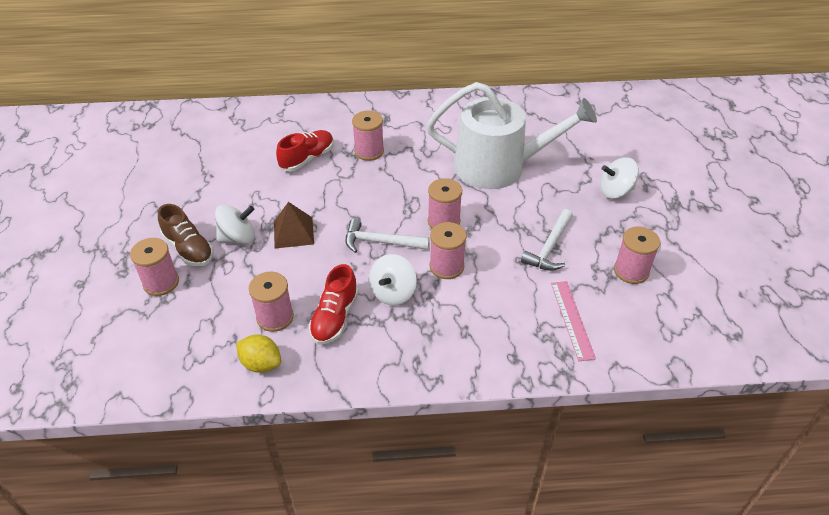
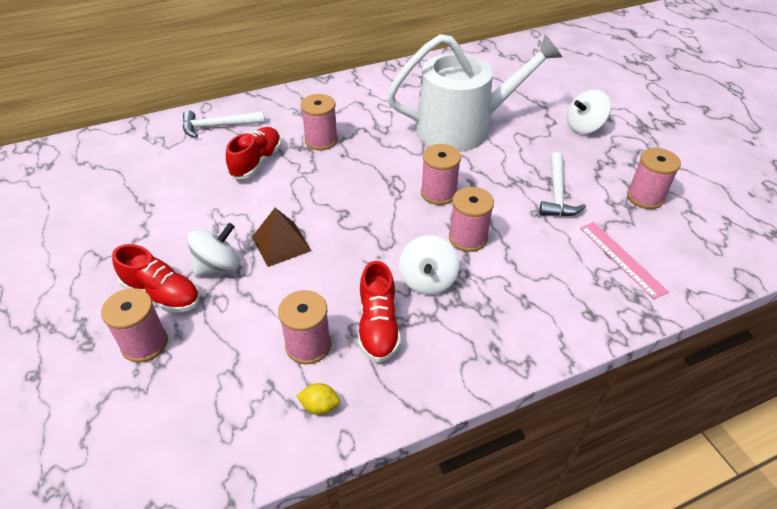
camera: 20 degrees left, 0 degrees up
brown shoe [158,204,214,266] -> red shoe [112,244,200,313]
yellow lemon [236,335,281,373] -> yellow lemon [297,383,340,415], size x0.66
white hammer [346,219,430,253] -> white hammer moved to [183,110,265,138]

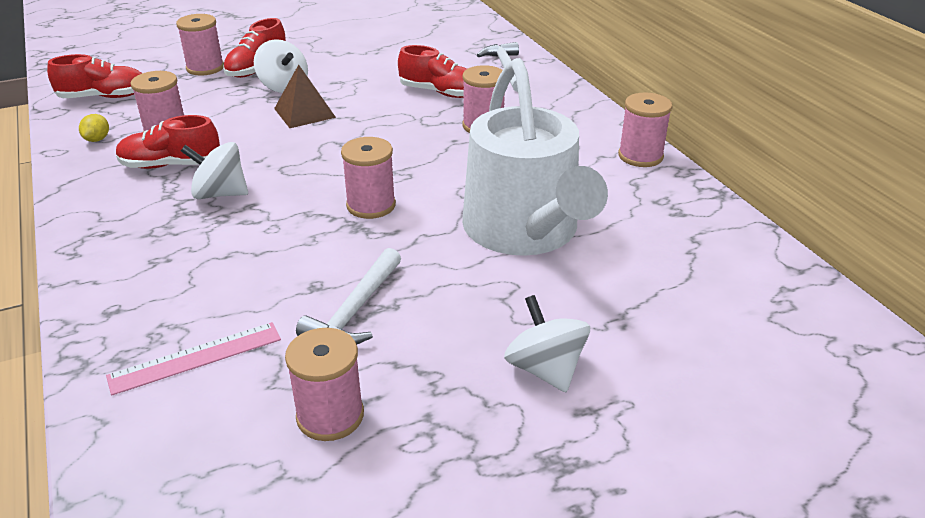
camera: 90 degrees right, 10 degrees down
pink spool [449,187,494,252] -> pink spool moved to [618,92,672,167]
white hammer [539,152,586,217] -> white hammer turned 75 degrees counterclockwise [296,248,401,345]
none -> red shoe [47,54,142,98]

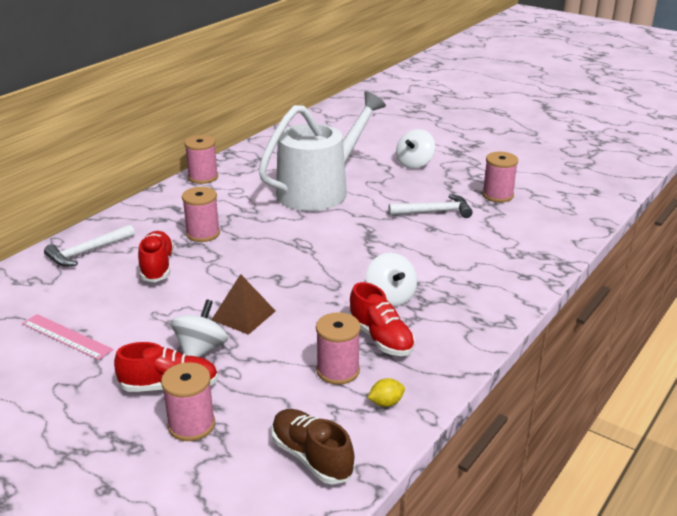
camera: 120 degrees left, 5 degrees down
red shoe [47,54,142,98] -> brown shoe [271,409,355,485]
pink ruler [106,322,281,396] -> pink ruler moved to [22,314,113,360]
pink spool [341,137,396,219] -> none

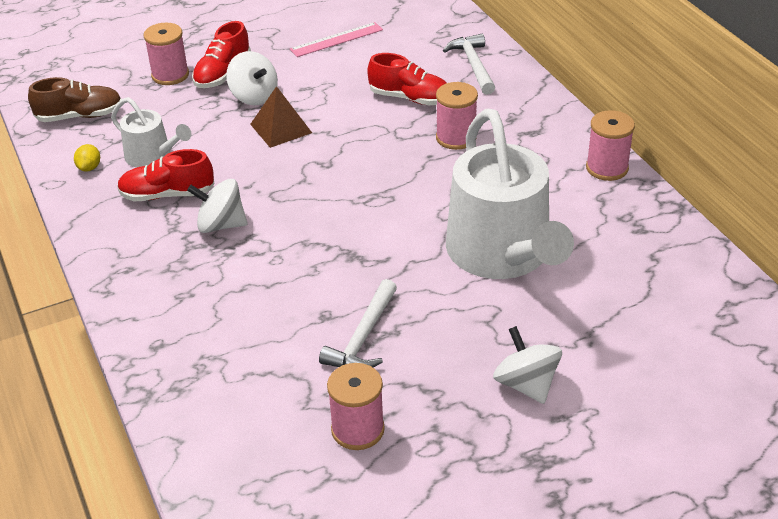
camera: 120 degrees right, 10 degrees up
pink spool [316,312,361,385] -> white watering can [111,97,192,168]

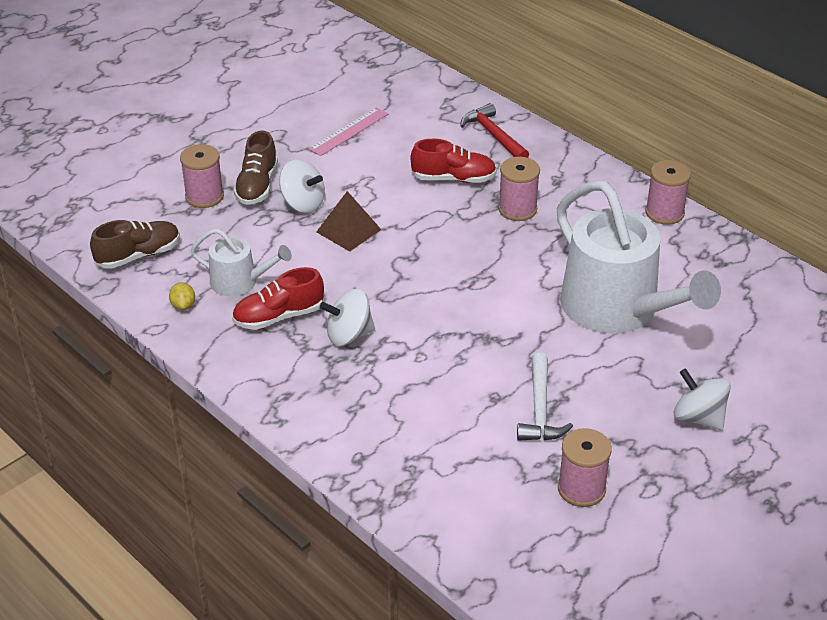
camera: 20 degrees left, 0 degrees up
red shoe [192,21,251,88] -> brown shoe [234,131,278,205]
white hammer [443,34,495,95] -> red hammer [460,103,529,158]

